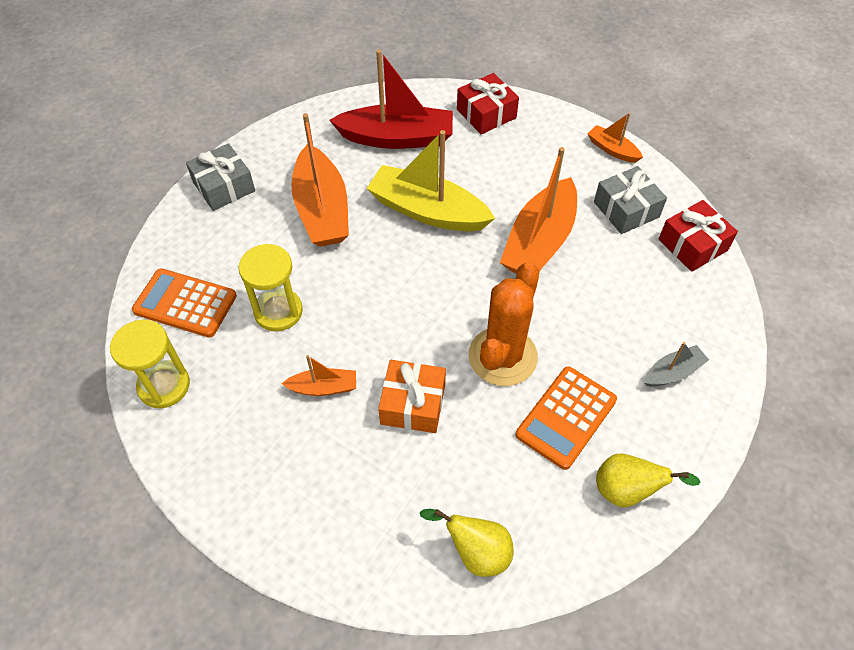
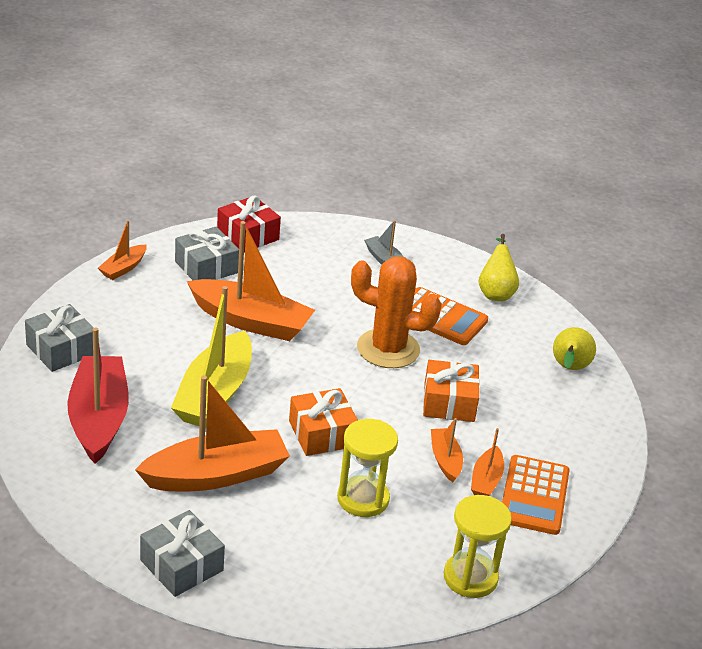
camera: 100 degrees left, 20 degrees down
orange calculator [132,268,237,338] -> orange calculator moved to [502,455,570,535]
red gift [457,73,519,135] -> grey gift [25,304,93,372]
none -> orange gift [289,388,358,456]
none -> orange boat [471,428,504,496]

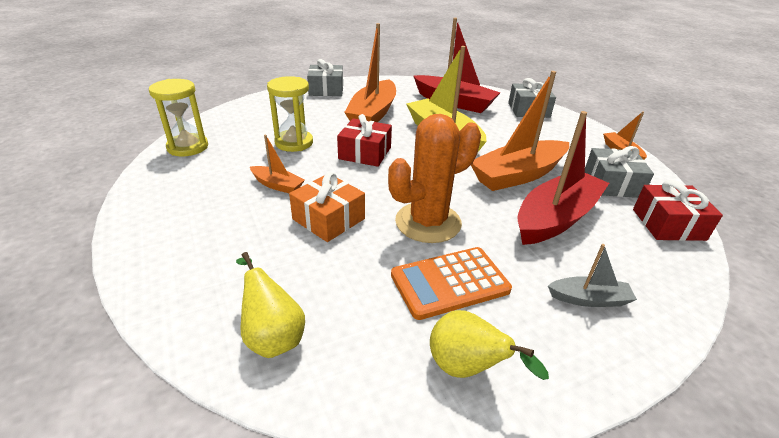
camera: 130 degrees right, 0 degrees up
orange gift [289,388,358,456] -> red gift [337,114,392,167]
orange boat [471,428,504,496] -> none
orange calculator [502,455,570,535] -> none
none -> red boat [517,111,609,245]

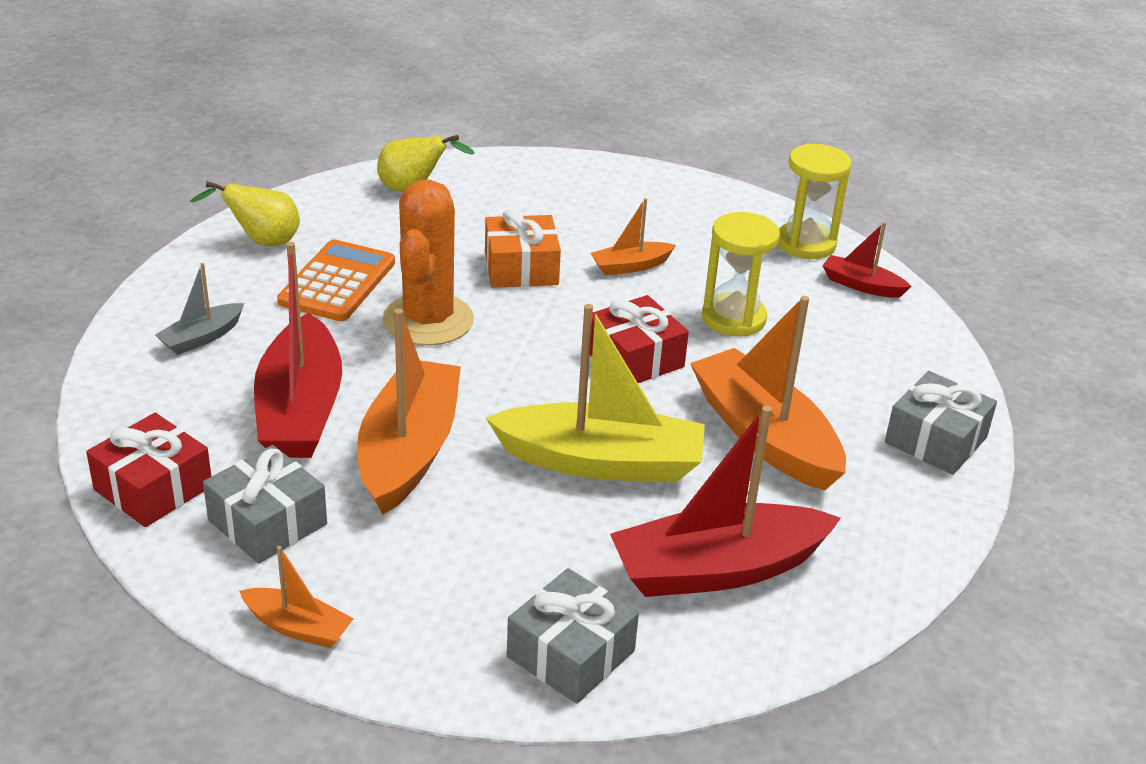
camera: 130 degrees right, 0 degrees up
none -> red boat [823,222,912,298]

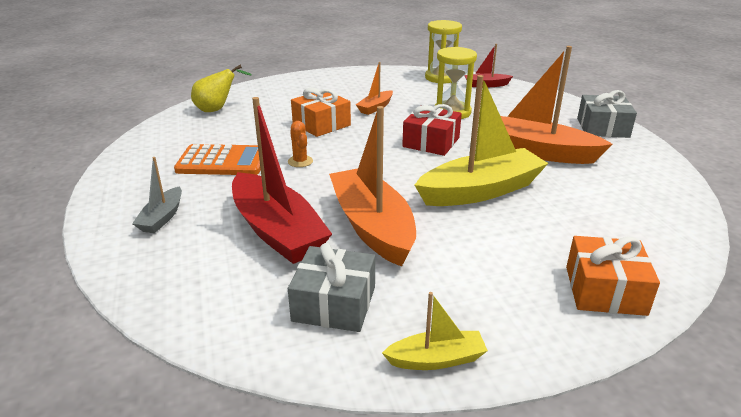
camera: 30 degrees left, 5 degrees down
red gift [86,413,212,527] -> none
yellow pear [190,181,300,246] -> none
orange boat [239,546,354,648] -> yellow boat [382,292,488,370]
orange calculator [277,239,395,321] -> orange calculator turned 105 degrees clockwise [174,144,261,175]
orange cactus [382,179,474,346] -> orange cactus [288,121,313,167], size x0.41
grey gift [507,568,639,704] -> orange gift [566,236,660,316]
red boat [610,406,841,597] -> none

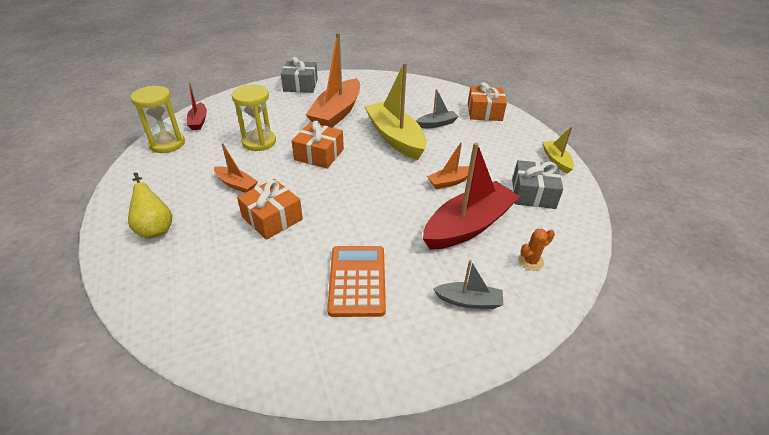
camera: 95 degrees left, 10 degrees up
yellow pear [191,65,252,112] -> yellow pear moved to [128,172,172,239]
orange cactus [288,121,313,167] -> orange cactus moved to [518,229,555,271]
orange boat [329,106,416,267] -> orange boat [427,142,469,189], size x0.49
red gift [402,104,462,156] -> orange gift [292,121,344,169]
none -> grey boat [416,89,459,128]

